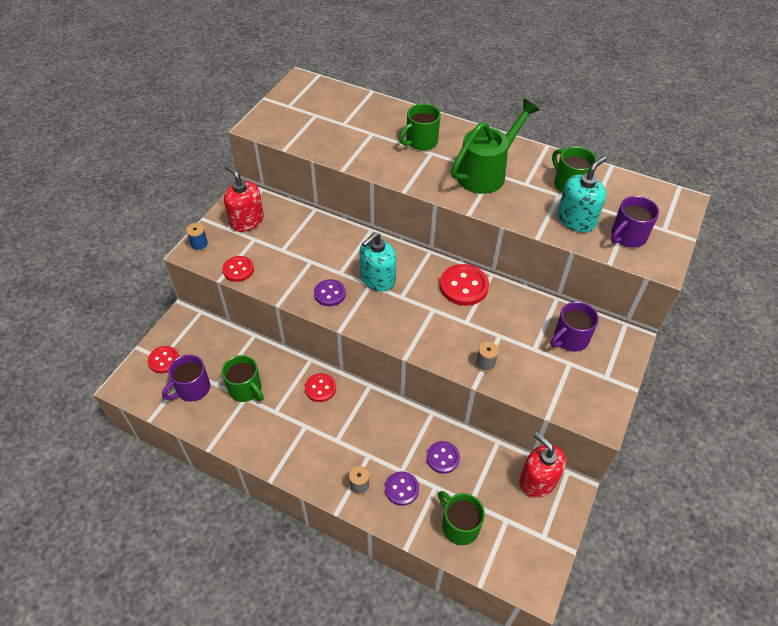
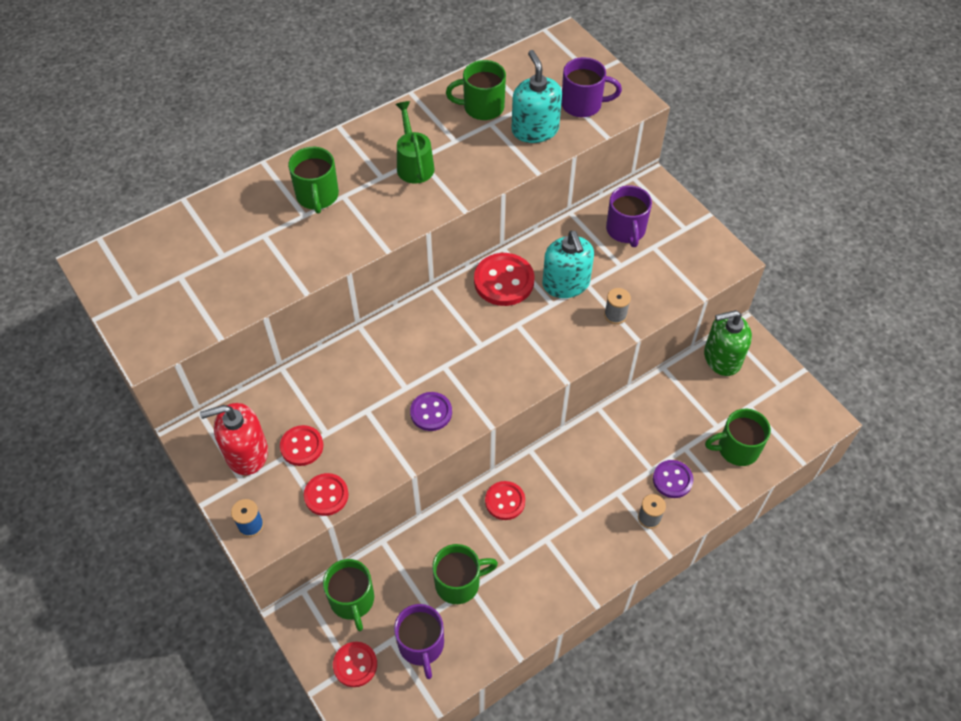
camera: 60 degrees left, 5 degrees up
turquoise soap dispenser [359,232,396,291] -> turquoise soap dispenser moved to [542,231,594,298]
purple button [427,441,460,474] -> none
green watering can [451,99,539,194] -> green watering can [395,101,435,184], size x0.61
red soap dispenser [519,432,566,498] -> green soap dispenser [704,310,752,376]
purple mug [611,196,659,248] -> purple mug turned 75 degrees counterclockwise [561,57,622,117]
none -> red button [280,425,323,466]
none -> green mug [323,559,374,631]

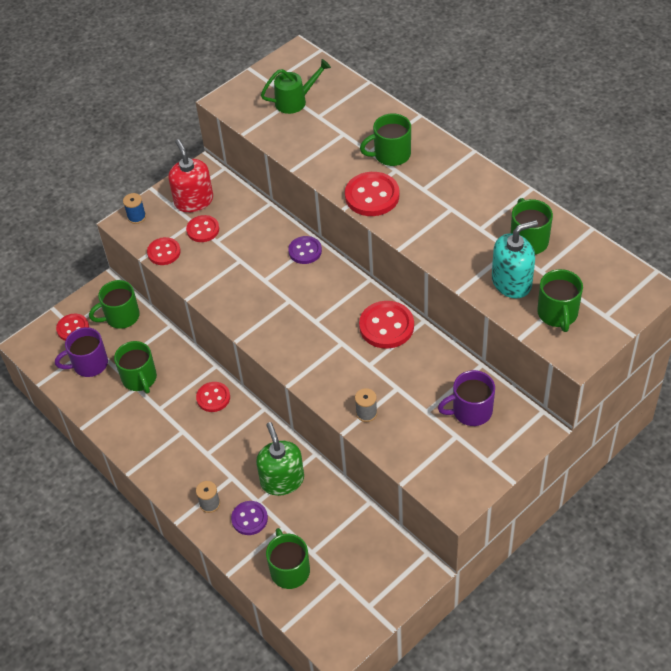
camera: 85 degrees right, 5 degrees down
green watering can [395,101,435,184] -> green watering can moved to [261,59,331,114]
purple button [410,392,452,431] -> purple button moved to [288,236,322,264]
turquoise soap dispenser [542,231,594,298] -> none
purple mug [561,57,622,117] -> green mug [537,269,583,332]
green soap dispenser [704,310,752,376] -> green soap dispenser moved to [256,422,304,496]
none -> red button [345,172,399,216]

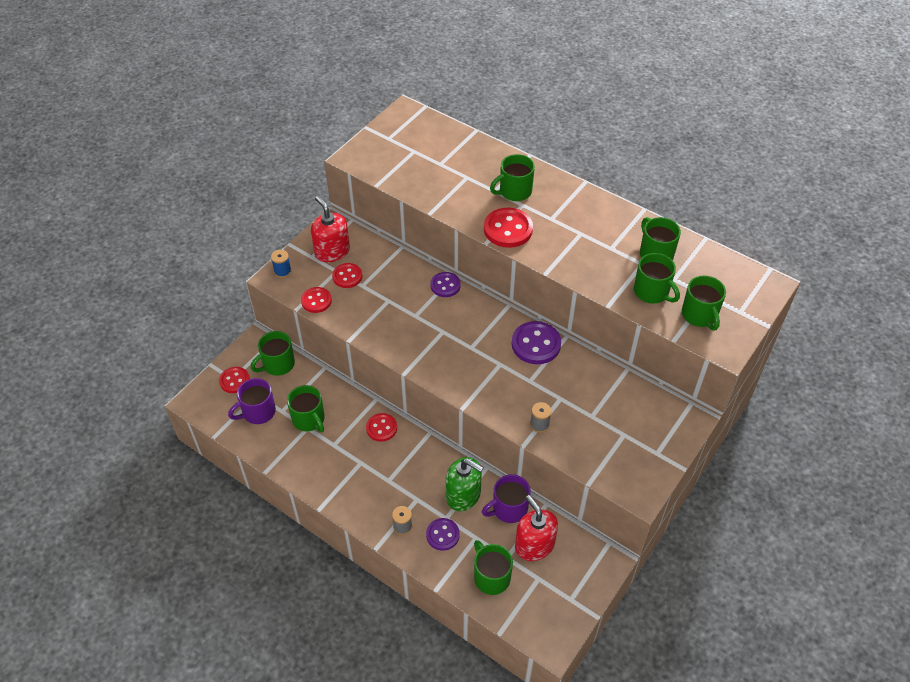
camera: 15 degrees left, 0 degrees up
green soap dispenser [256,422,304,496] -> green soap dispenser turned 150 degrees clockwise [446,457,483,511]
green watering can [261,59,331,114] -> none
red button [359,301,414,349] -> purple button [512,321,561,364]
purple mug [438,370,495,426] -> purple mug moved to [482,474,531,523]
turquoise soap dispenser [492,220,538,298] -> green mug [634,253,680,304]
none -> red soap dispenser [515,495,558,561]

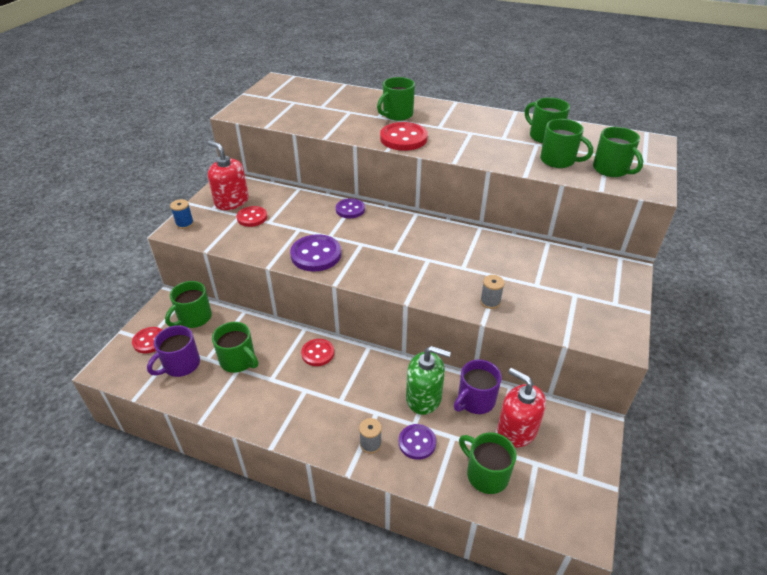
camera: 15 degrees left, 10 degrees down
red button [301,287,332,313] -> none
purple button [512,321,561,364] -> purple button moved to [290,234,341,272]

